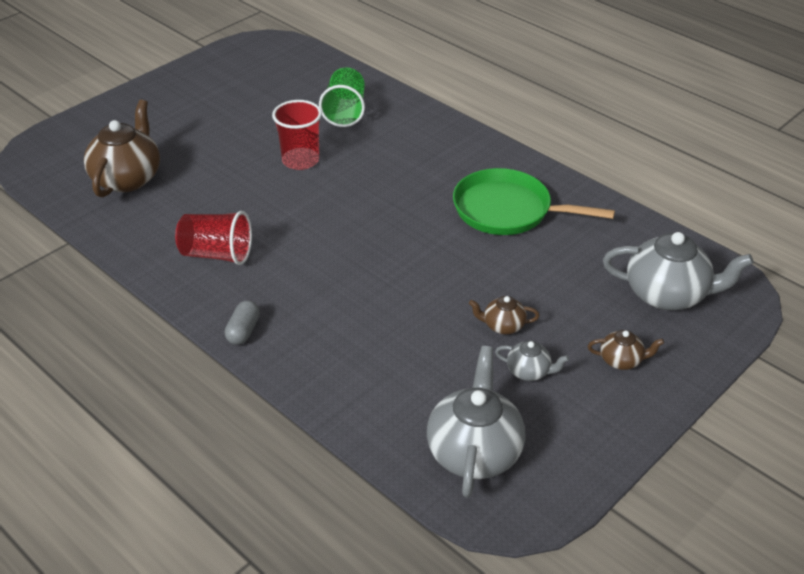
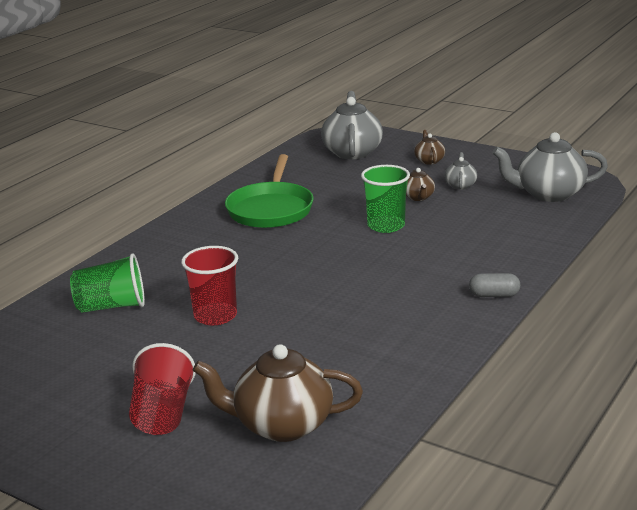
camera: 100 degrees left, 15 degrees down
red cup [175,211,252,265] -> red cup moved to [129,343,195,435]
none -> green cup [361,165,410,233]

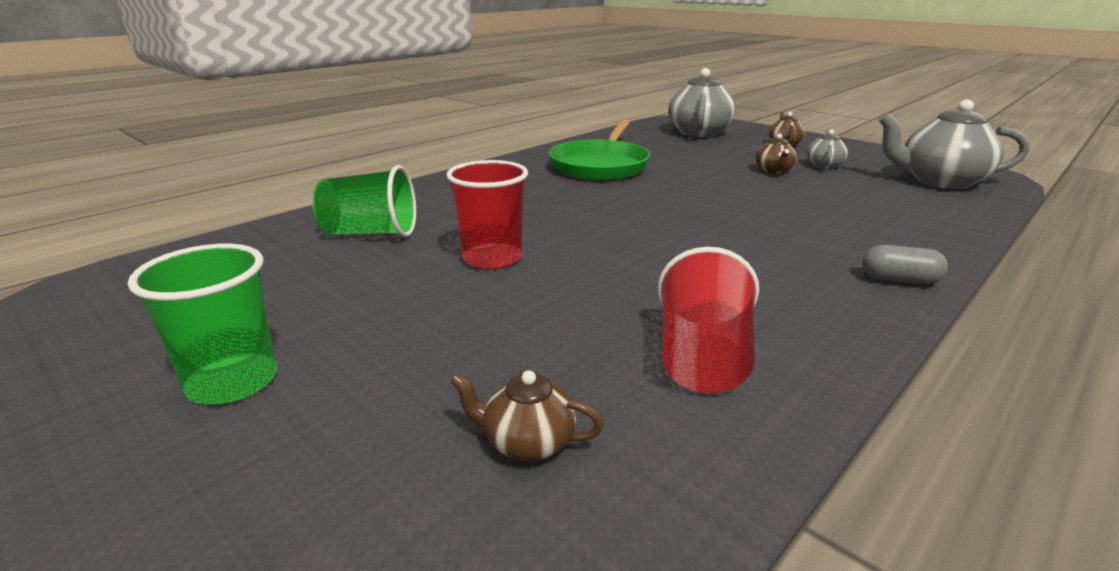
camera: 10 degrees right, 0 degrees up
red cup [129,343,195,435] -> red cup moved to [658,247,759,393]
brown teapot [193,344,363,442] -> brown teapot [450,370,603,461], size x0.49
green cup [361,165,410,233] -> green cup moved to [128,244,277,404]

